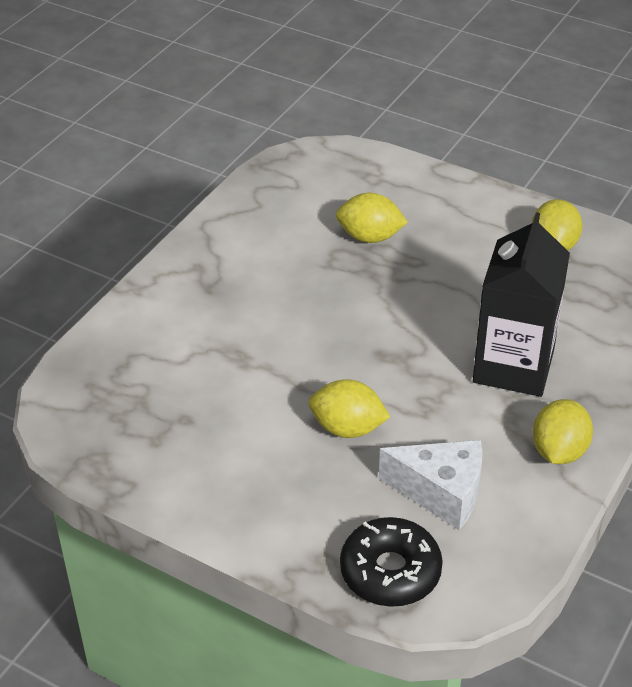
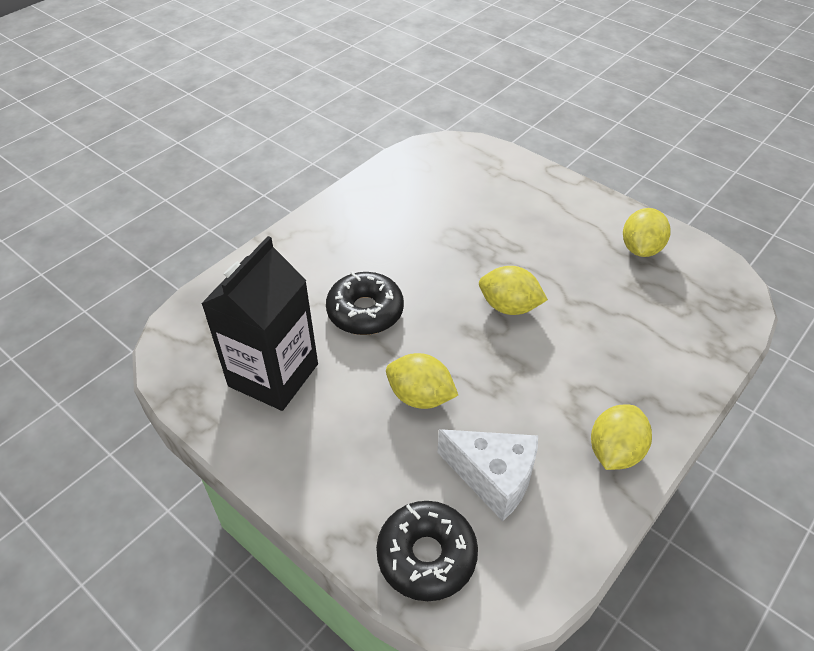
camera: 10 degrees right, 5 degrees up
yellow lemon [336,193,408,243] -> yellow lemon moved to [479,266,548,315]
black carton [473,212,570,397] -> black carton moved to [201,236,318,411]
none -> black donut [326,271,404,335]

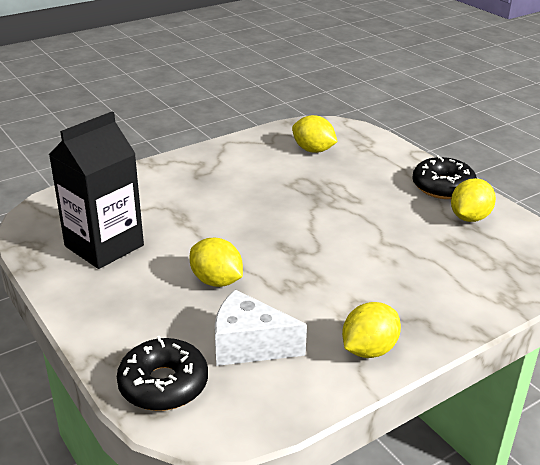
camera: 15 degrees right, 15 degrees down
black donut [326,271,404,335] -> black donut moved to [412,155,477,199]
white cheese [437,429,538,521] -> white cheese turned 150 degrees clockwise [215,289,307,366]
yellow lemon [479,266,548,315] -> yellow lemon moved to [292,115,338,153]

